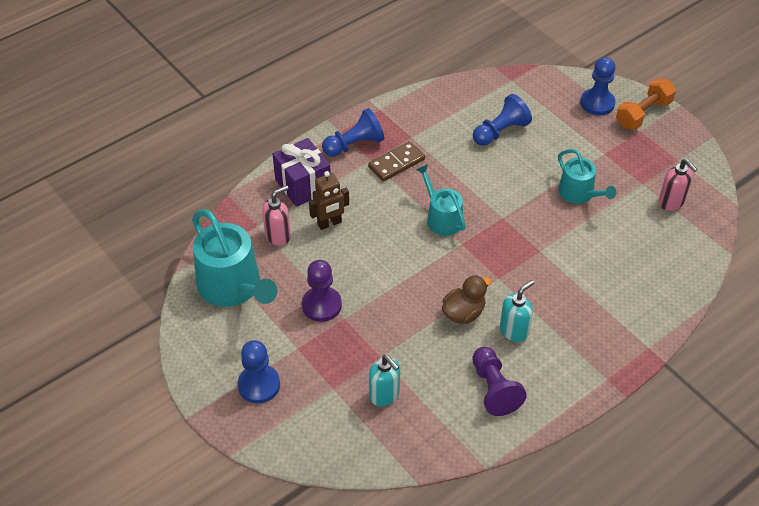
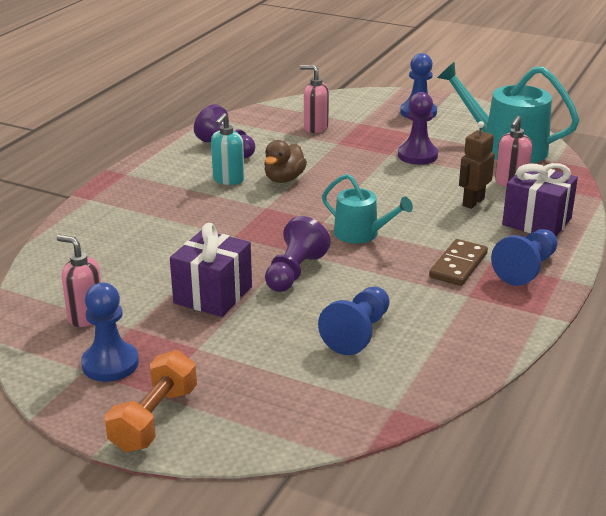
camera: 155 degrees right, 20 degrees down
turquoise soap dispenser [369,355,400,406] -> pink soap dispenser [300,65,329,133]
turquoise watering can [558,149,616,204] -> purple gift [170,223,252,317]
blue pawn [580,57,616,116] -> blue pawn moved to [81,283,139,382]
none -> purple pawn [265,216,331,292]

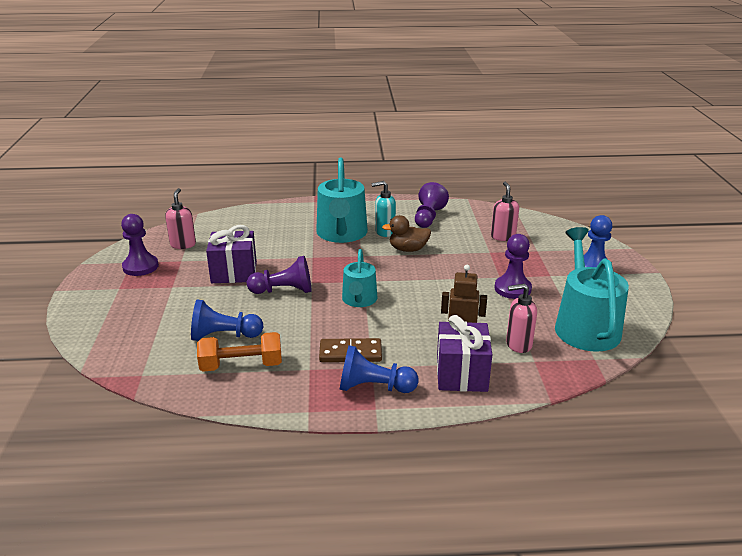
camera: 60 degrees right, 0 degrees up
blue pawn [81,283,139,382] -> purple pawn [121,214,159,276]
orange dumbbell [105,350,197,452] -> orange dumbbell moved to [197,332,282,372]
none -> turquoise watering can [316,158,368,243]

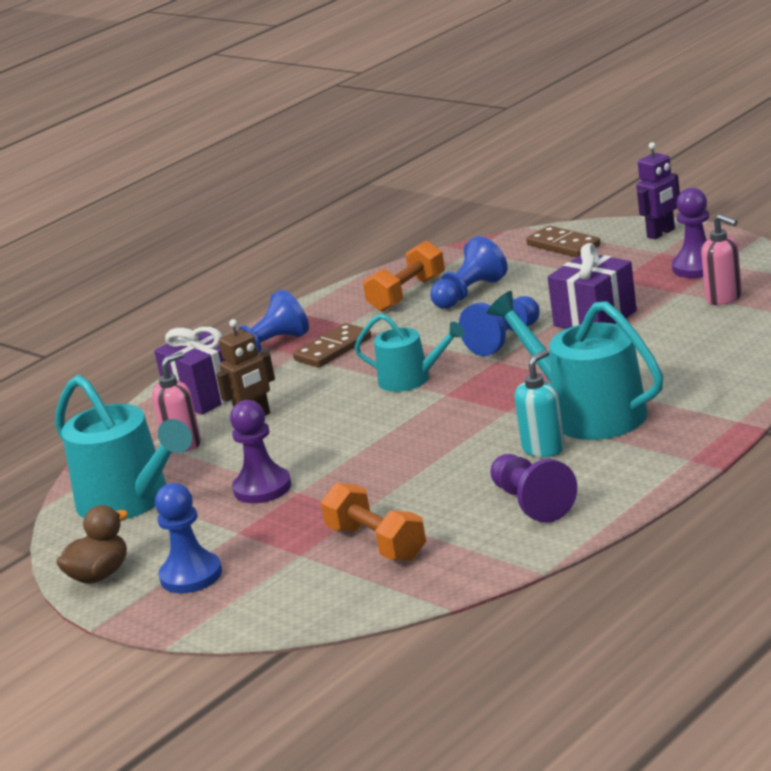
camera: 140 degrees right, 5 degrees down
purple pawn [247,256,311,294] -> blue pawn [459,296,540,356]
turquoise watering can [342,249,378,307] -> turquoise watering can turned 150 degrees clockwise [354,314,465,392]
brown duck [382,215,431,252] -> brown duck moved to [57,505,128,584]
pink soap dispenser [491,182,519,241] -> orange dumbbell [321,482,426,561]
none -> brown domino [526,226,601,257]
none -> purple robot [636,142,680,239]

